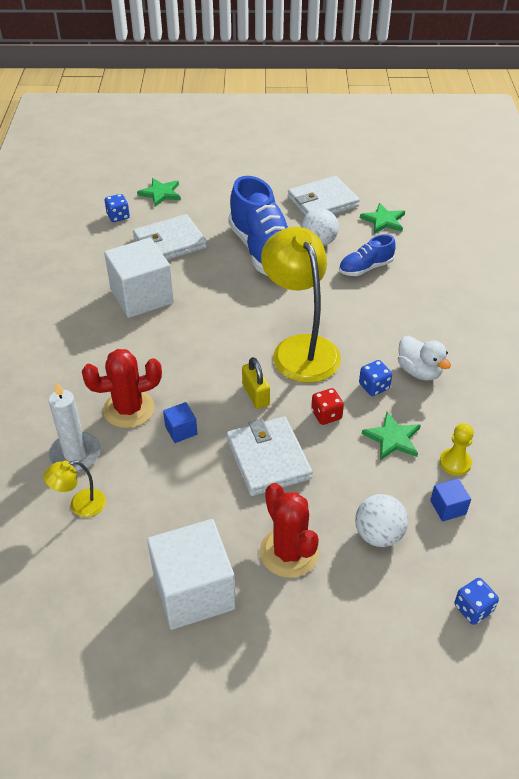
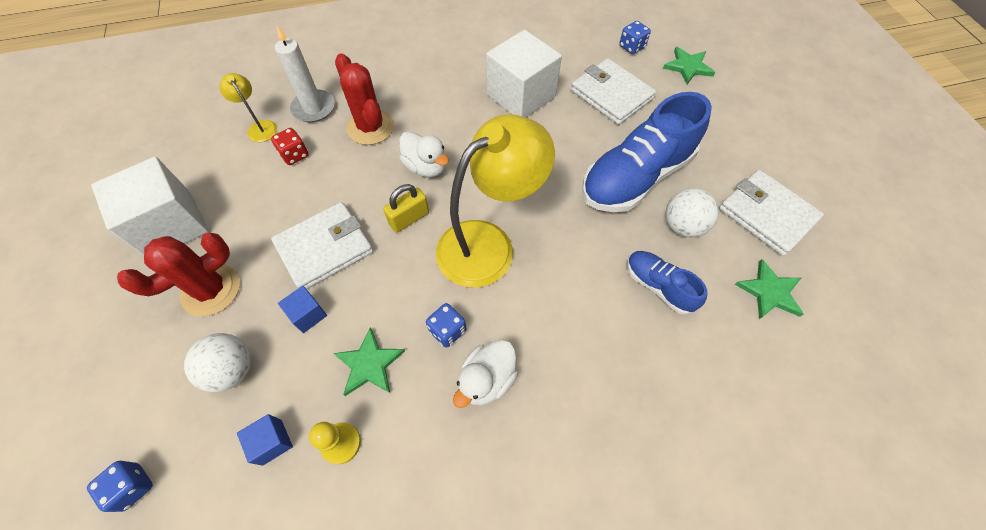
camera: 75 degrees right, 15 degrees up
blue cube [163,402,197,443] -> blue cube moved to [278,286,327,333]
red dice [311,388,344,425] -> red dice moved to [271,128,309,165]
none -> white duck [399,131,449,177]

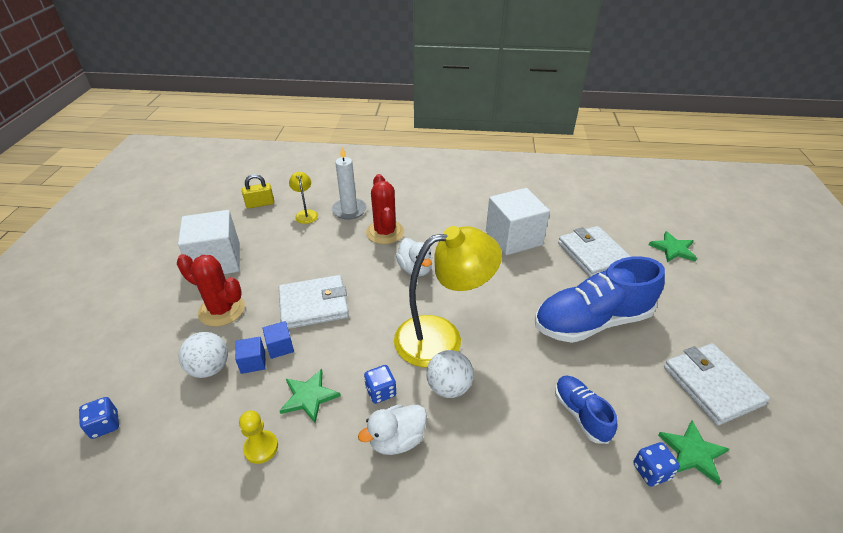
camera: 20 degrees right, 20 degrees down
red cactus [117,233,240,316] -> red cactus turned 45 degrees clockwise [177,254,245,327]
blue cube [237,414,293,466] -> blue cube moved to [235,337,266,374]
red dice [271,128,309,165] -> none
yellow padlock [383,184,429,232] -> yellow padlock moved to [242,174,274,209]
blue dice [619,21,651,54] -> blue dice moved to [633,442,680,487]
white ball [666,188,719,238] -> white ball moved to [426,350,474,398]

